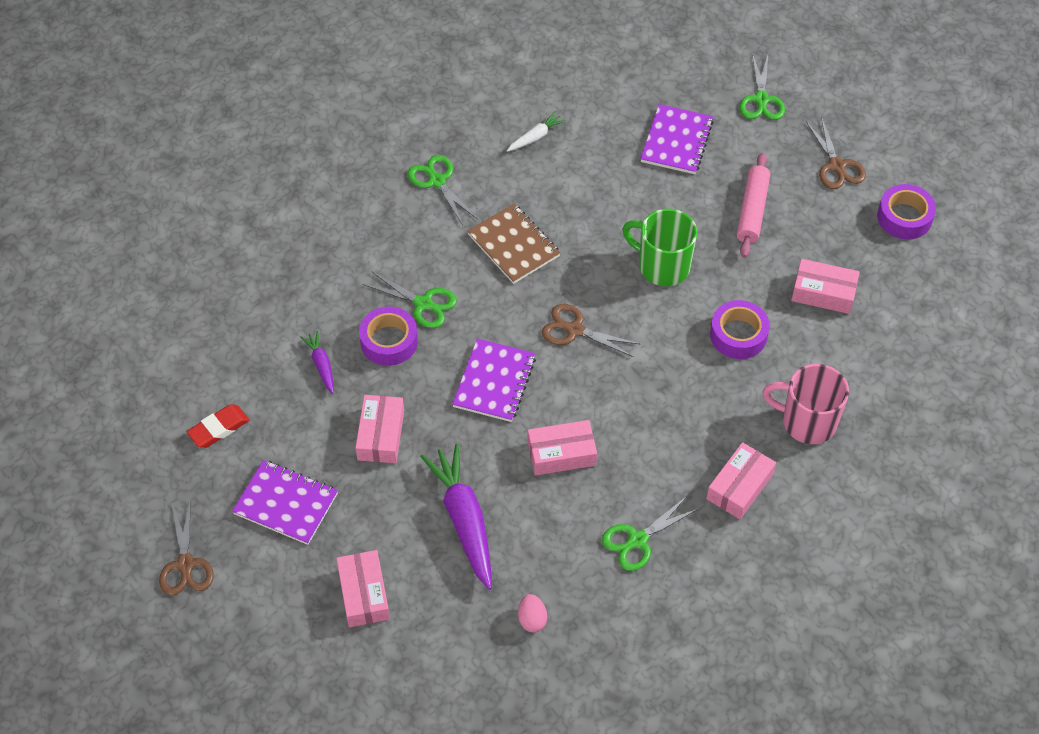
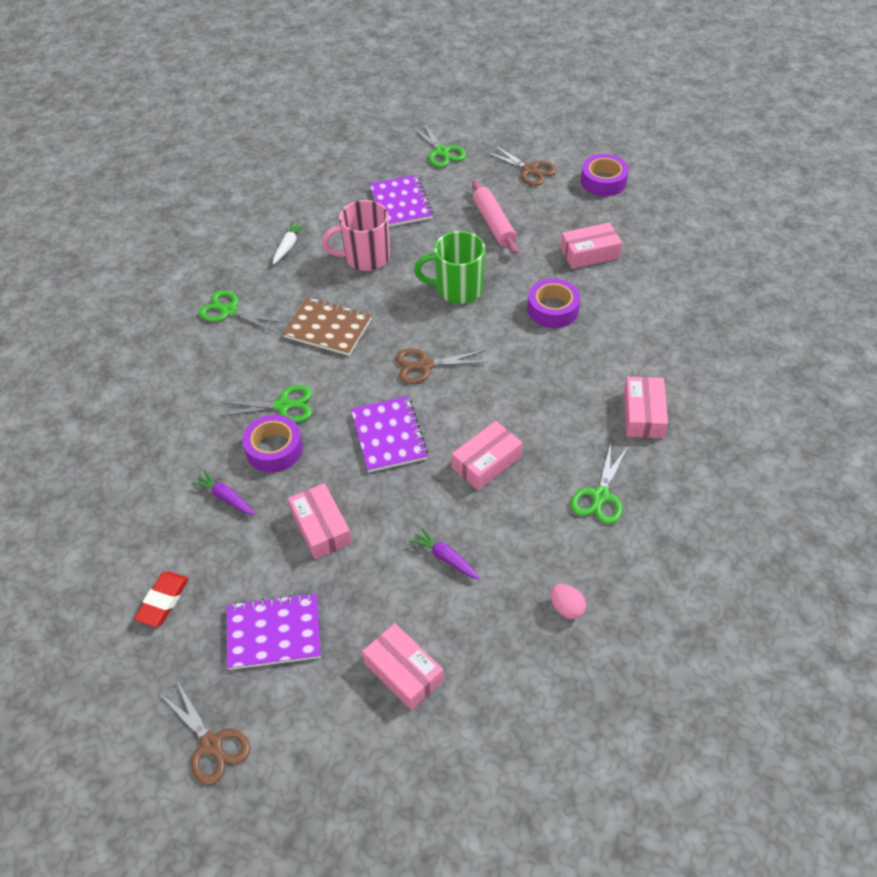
camera: 30 degrees left, 5 degrees down
purple carrot [420,444,492,590] -> purple carrot [410,528,480,580], size x0.49
pink mug [762,364,849,444] -> pink mug moved to [322,200,390,271]

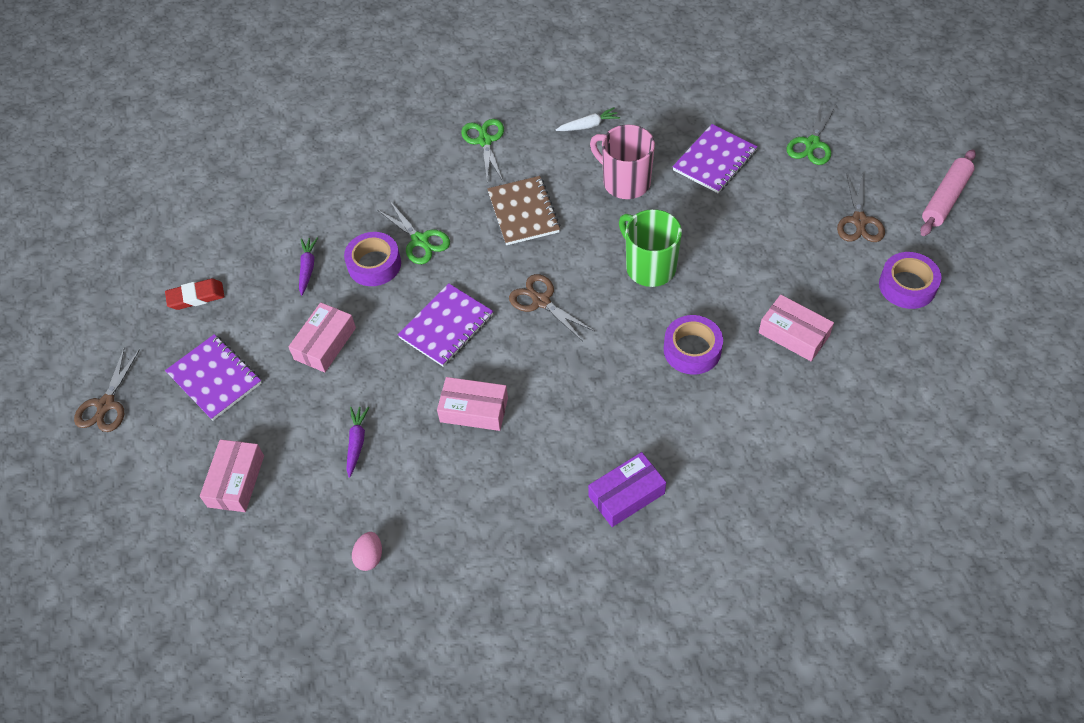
camera: 55 degrees right, 5 degrees up
pink rolling pin [472,181,518,254] -> pink rolling pin moved to [920,149,976,236]
green scissors [570,443,628,524] -> none
pink box [624,377,668,438] -> purple box [588,452,666,527]

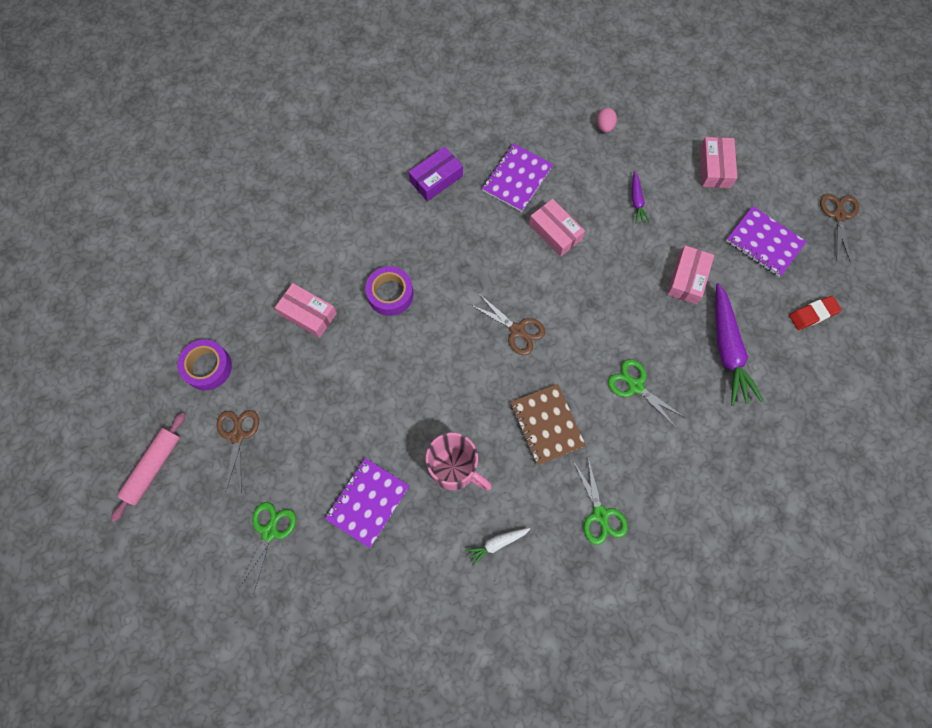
camera: 170 degrees right, 15 degrees up
purple carrot [299,238,318,295] -> purple carrot [715,283,763,406], size x2.02
purple tape [344,232,401,286] -> none
purple notebook [398,283,494,367] -> purple notebook moved to [482,143,553,212]
pink box [437,377,508,431] -> pink box turned 45 degrees clockwise [529,199,585,257]
green mug [619,209,682,287] -> none

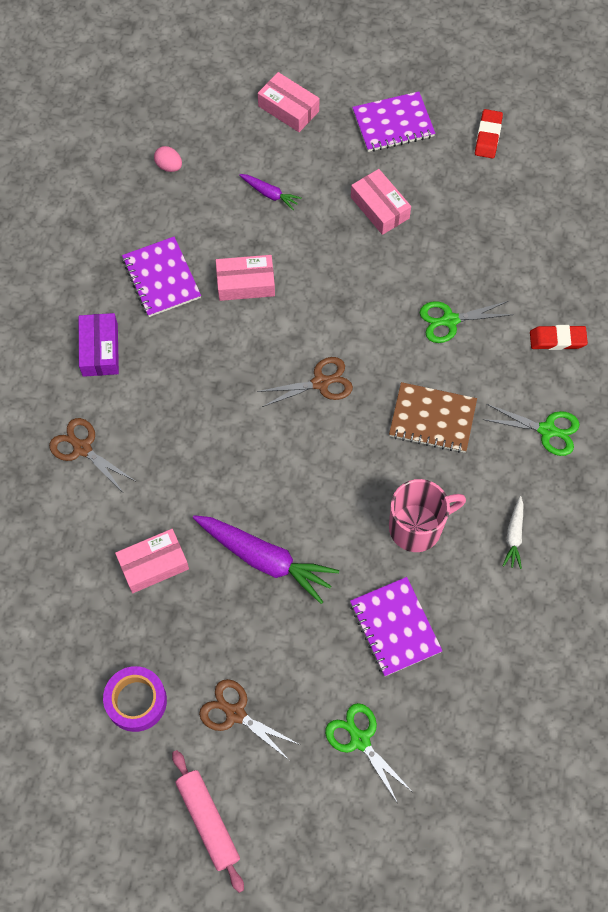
camera: 55 degrees left, 5 degrees down
purple tape [365,266,414,316] -> none
purple carrot [715,283,763,406] -> purple carrot moved to [193,515,339,604]
brown scissors [820,194,859,263] -> brown scissors moved to [49,418,135,492]
none -> red eraser [530,325,588,350]

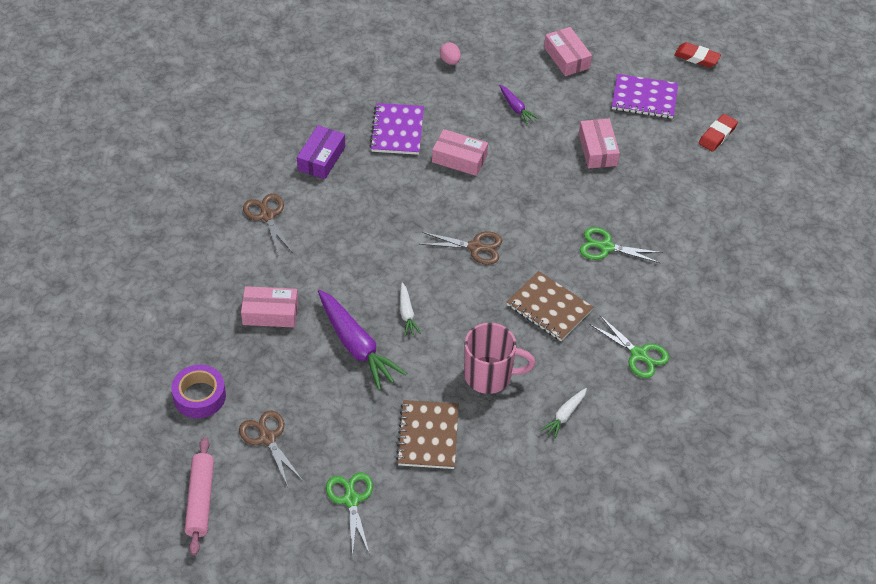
camera: 25 degrees right, 15 degrees down
purple notebook [350,577,443,676] -> brown notebook [396,400,459,469]
red eraser [530,325,588,350] -> red eraser moved to [674,42,721,67]
none -> white carrot [400,282,421,336]

